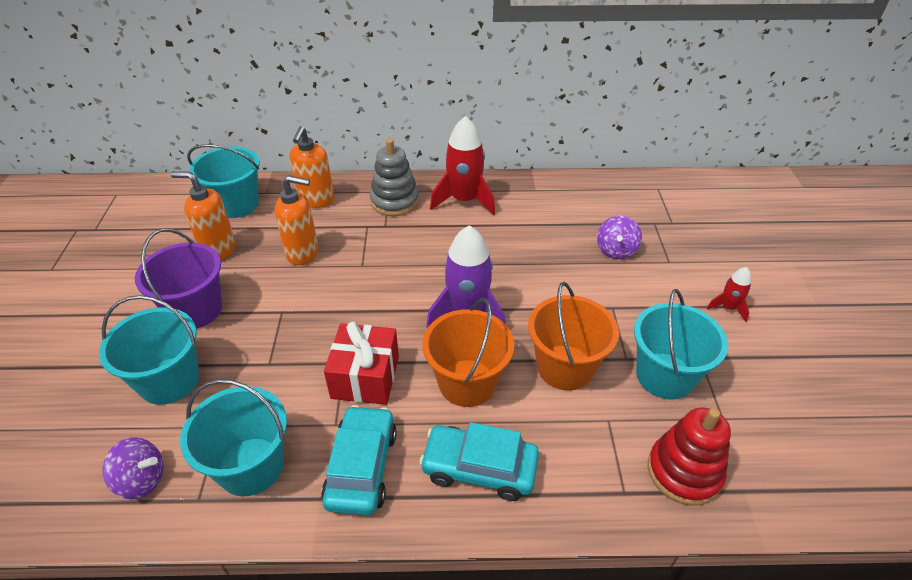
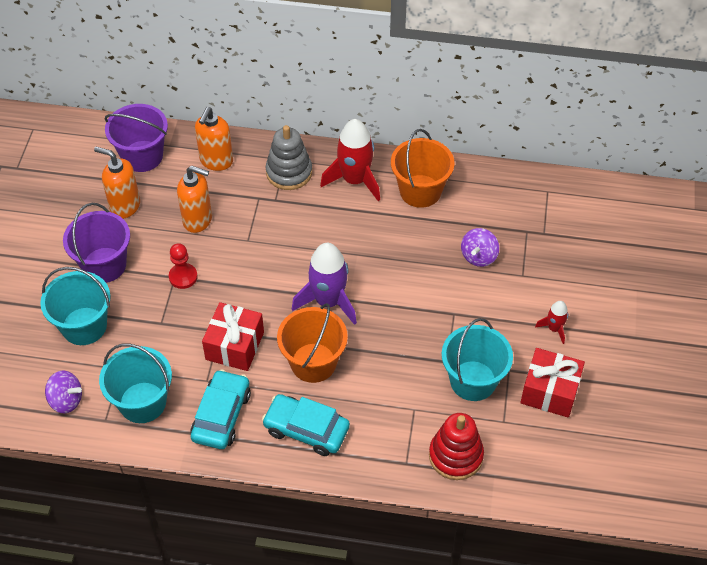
camera: 10 degrees right, 10 degrees up
turquoise bucket [187,144,260,218] -> purple bucket [105,104,168,172]
orange bucket [528,282,619,391] -> orange bucket moved to [391,129,454,208]
none -> red pawn [169,243,198,289]
none -> red gift [520,348,585,418]

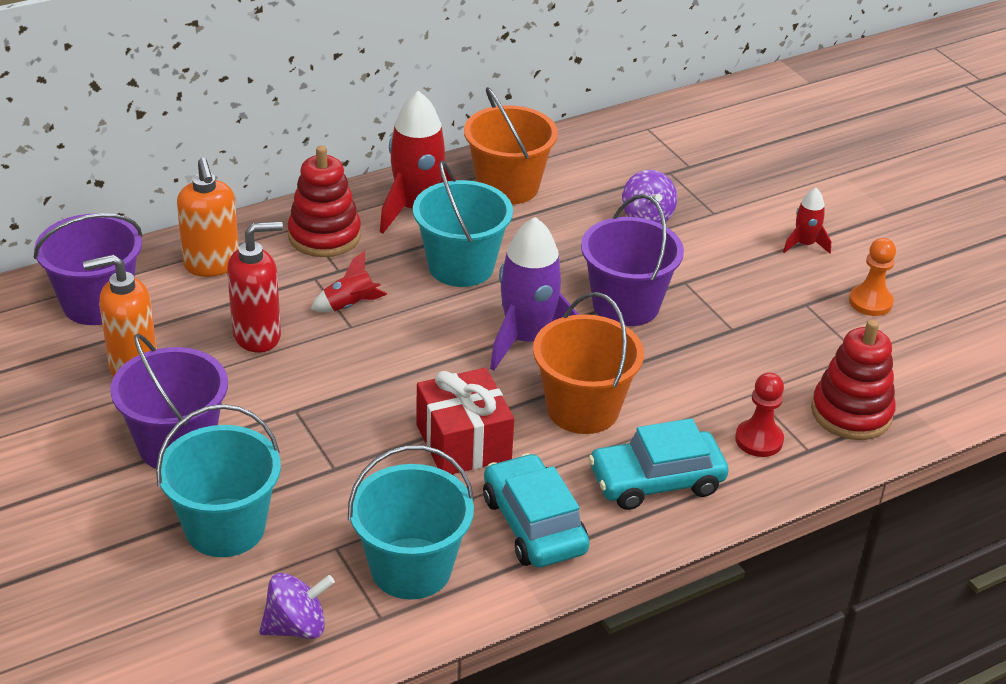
camera: 40 degrees left, 15 degrees down
red pawn [169,243,198,289] -> red pawn moved to [735,372,784,457]
orange soap dispenser [177,166,212,233] -> red soap dispenser [227,221,283,353]
grey stacking toy [266,125,312,190] -> red stacking toy [288,145,361,257]
turquoise bucket [442,318,513,401] -> turquoise bucket moved to [413,161,513,287]
red gift [520,348,585,418] -> orange pawn [849,238,896,316]
none -> red rocket [311,251,387,312]
none -> purple bucket [581,194,684,326]

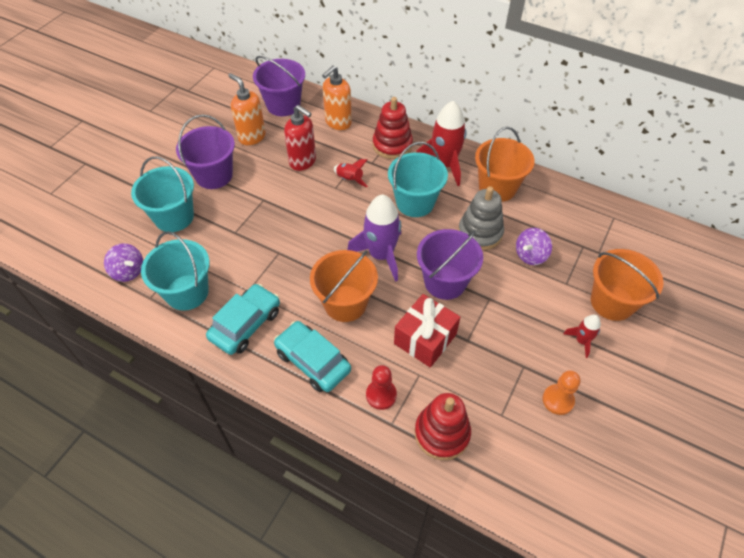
camera: 60 degrees right, 15 degrees up
red gift [416,368,514,474] -> red gift moved to [394,294,460,368]
none -> grey stacking toy [458,186,504,250]
none -> orange bucket [591,249,664,321]

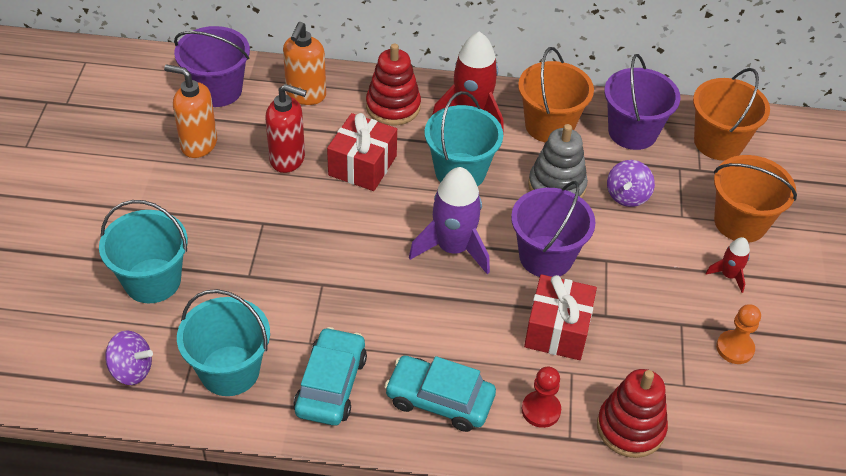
camera: 25 degrees left, 5 degrees down
purple bucket [176,115,235,189] -> purple bucket moved to [604,54,681,150]
orange bucket [310,250,378,322] -> orange bucket moved to [693,68,770,160]
red rocket [334,159,368,187] -> red gift [327,113,397,191]

